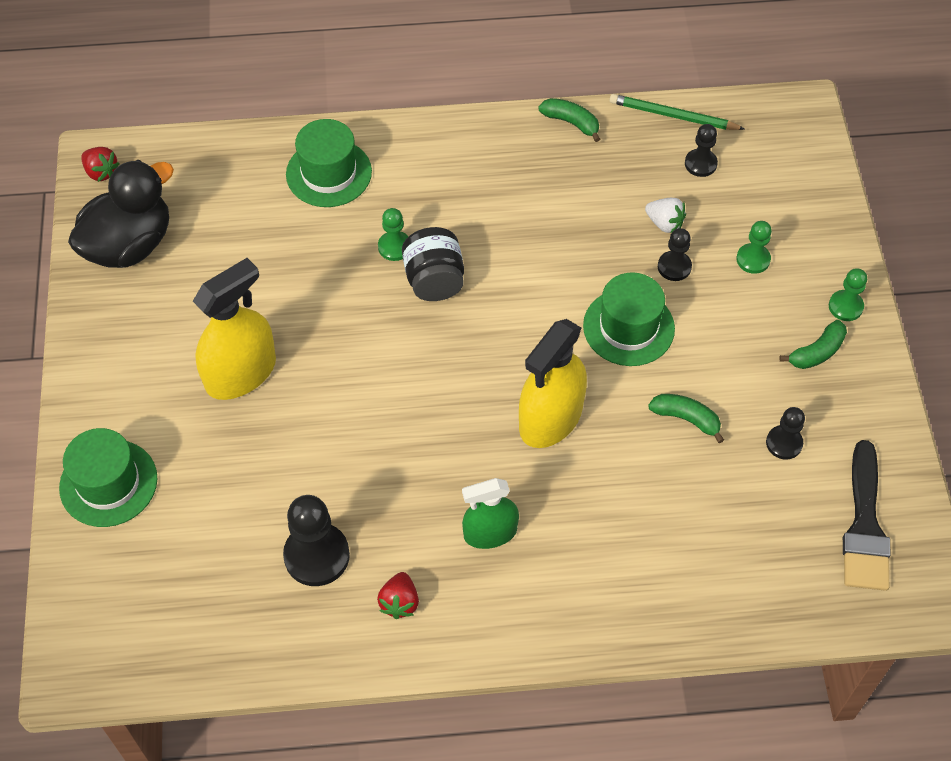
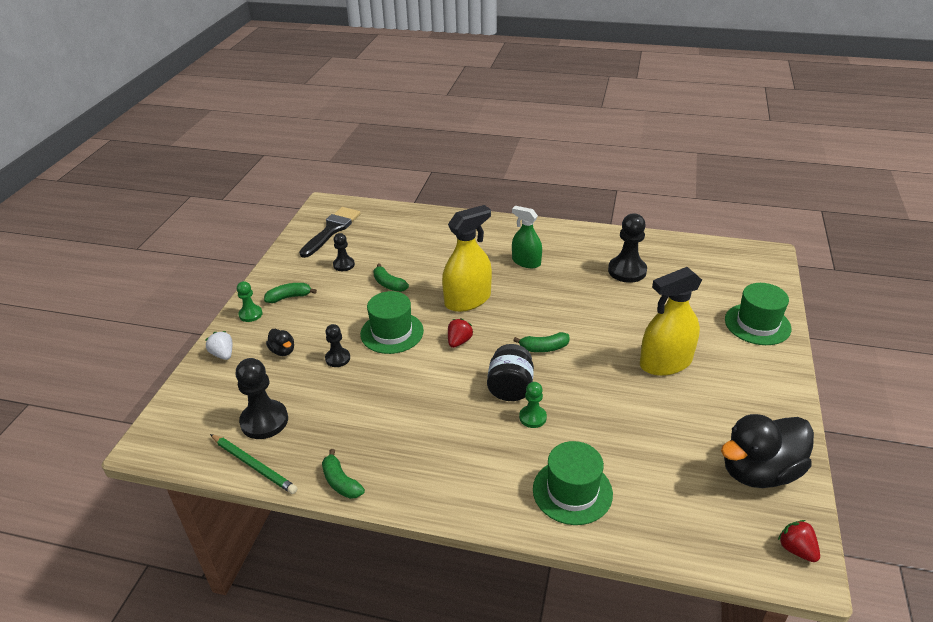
camera: 160 degrees left, 20 degrees down
red strawberry [377,572,419,619] -> red strawberry moved to [448,318,473,348]
green spray bottle [462,478,519,549] -> green spray bottle turned 150 degrees counterclockwise [512,206,542,268]
white strawberry [645,198,686,233] -> white strawberry moved to [205,331,232,360]
black pawn [685,124,718,177] -> black pawn [235,358,288,439], size x1.73
green pawn [736,221,772,274] -> black duck [266,329,294,356]
none -> green banana [513,332,570,352]

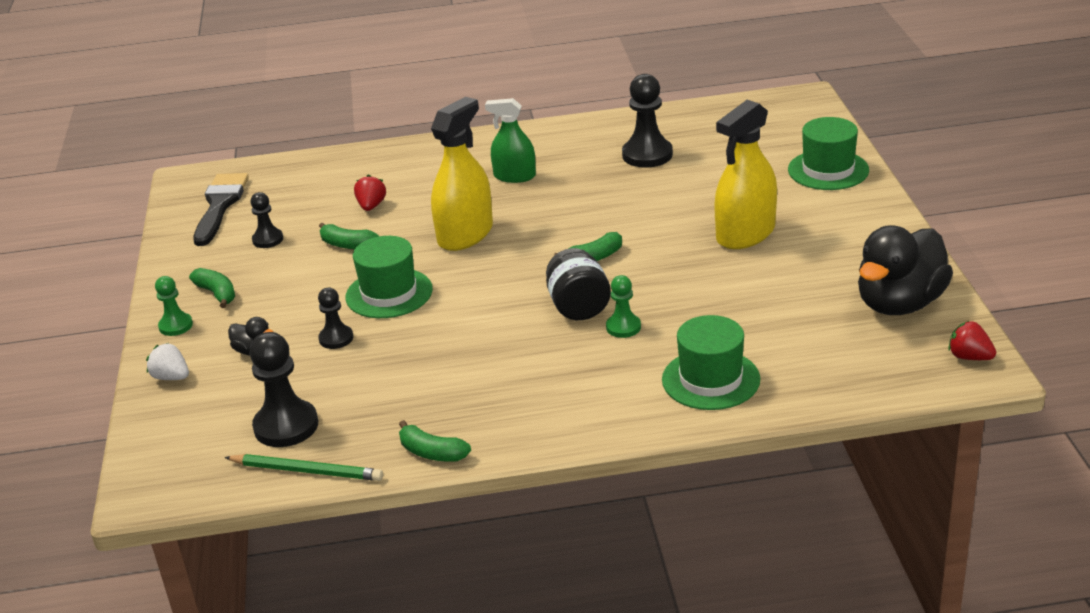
camera: 20 degrees left, 5 degrees down
green banana [264,283,317,303] -> green banana turned 90 degrees clockwise [189,268,235,308]
red strawberry [448,318,473,348] -> red strawberry moved to [354,175,386,211]

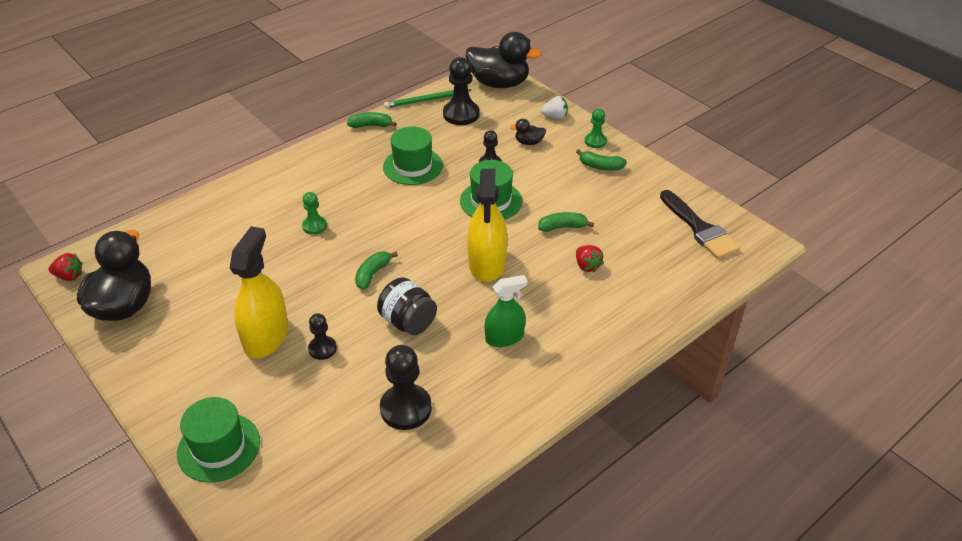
camera: 145 degrees right, 10 degrees up
black pawn [250,192,283,248] -> black pawn moved to [308,313,337,360]
black jar [546,248,611,320] -> black jar moved to [377,277,437,335]
green hat [662,315,760,410] -> green hat moved to [383,126,443,185]
none -> black duck [466,32,541,88]

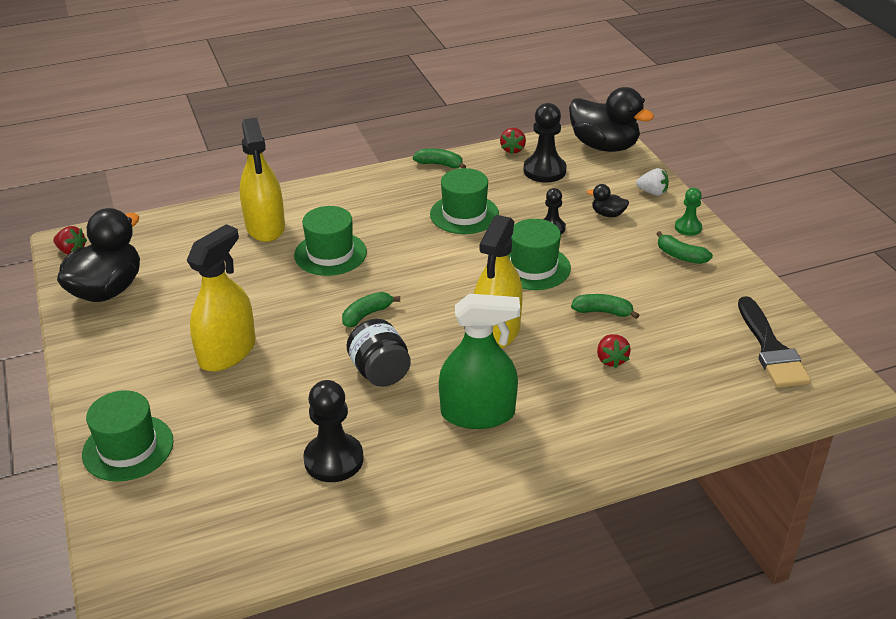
camera: 20 degrees right, 5 degrees down
green pawn [302,192,327,235] -> green hat [294,206,367,276]
black pawn [308,313,337,360] -> none
green pencil [384,89,471,108] -> red strawberry [500,128,526,154]
green spray bottle [485,275,528,347] -> green spray bottle [439,294,520,429], size x1.55
none -> yellow spray bottle [239,117,285,242]

